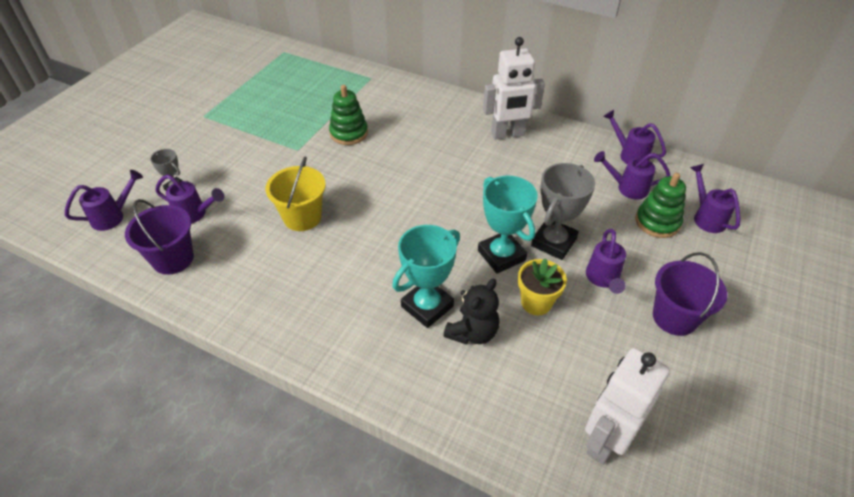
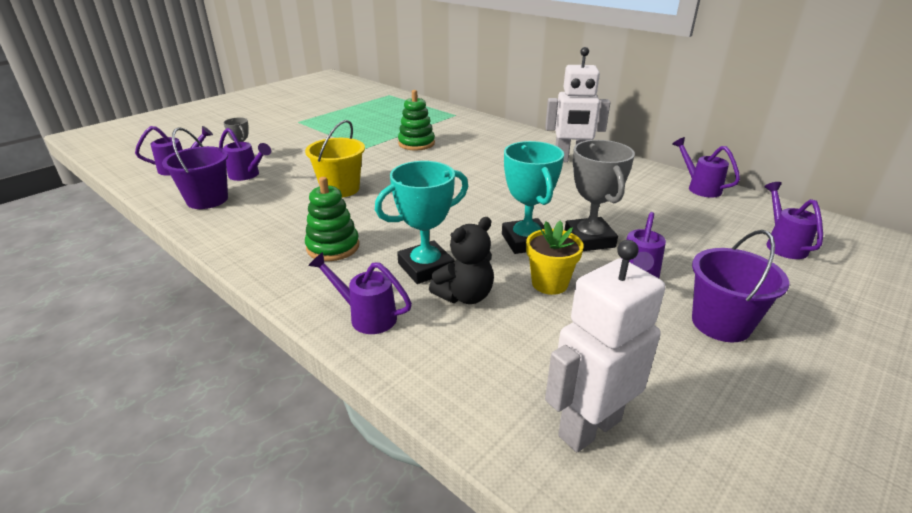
camera: 15 degrees right, 15 degrees down
grey trophy [531,163,595,260] -> grey trophy turned 60 degrees counterclockwise [565,140,635,251]
purple watering can [594,151,670,200] -> purple watering can moved to [308,252,412,334]
green stacking toy [635,173,686,238] -> green stacking toy moved to [305,177,359,261]

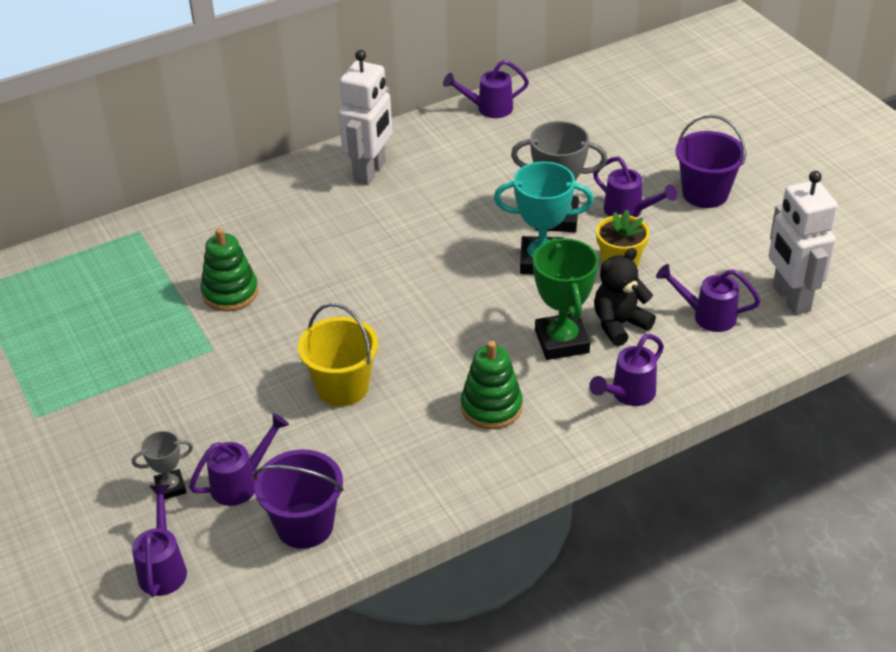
camera: 70 degrees left, 10 degrees up
turquoise trophy [375,161,468,284] -> green trophy [533,237,598,360]
black teddy bear [429,217,494,304] -> black teddy bear turned 105 degrees counterclockwise [594,248,656,346]
purple watering can [764,182,823,259] -> purple watering can moved to [656,264,761,332]

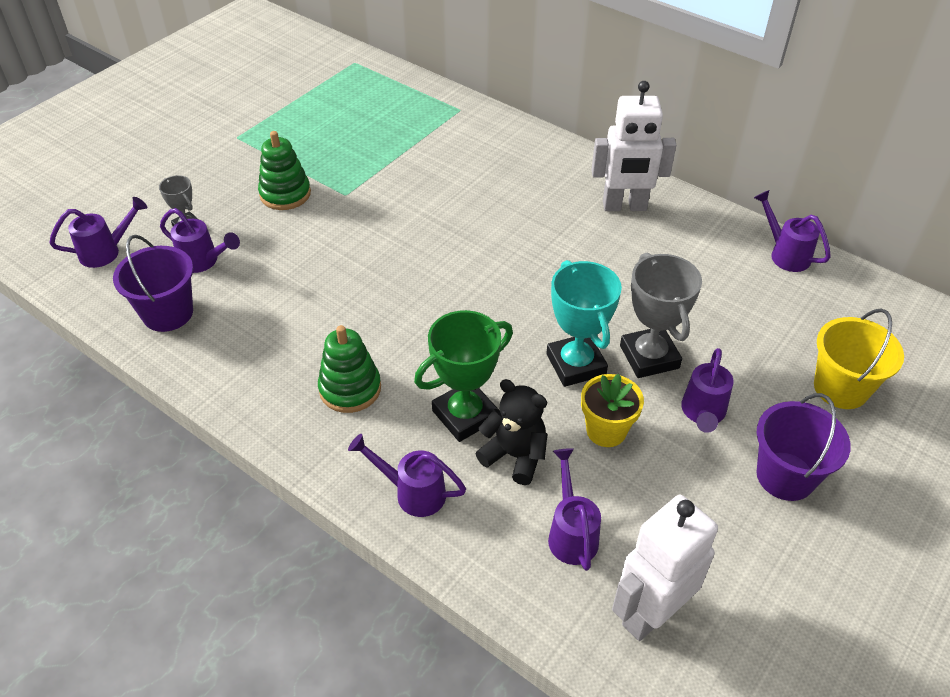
camera: 65 degrees right, 5 degrees up
green stacking toy [201,228,258,311] -> green stacking toy moved to [258,131,311,210]
yellow bucket [298,303,378,406] -> yellow bucket moved to [814,309,904,409]

